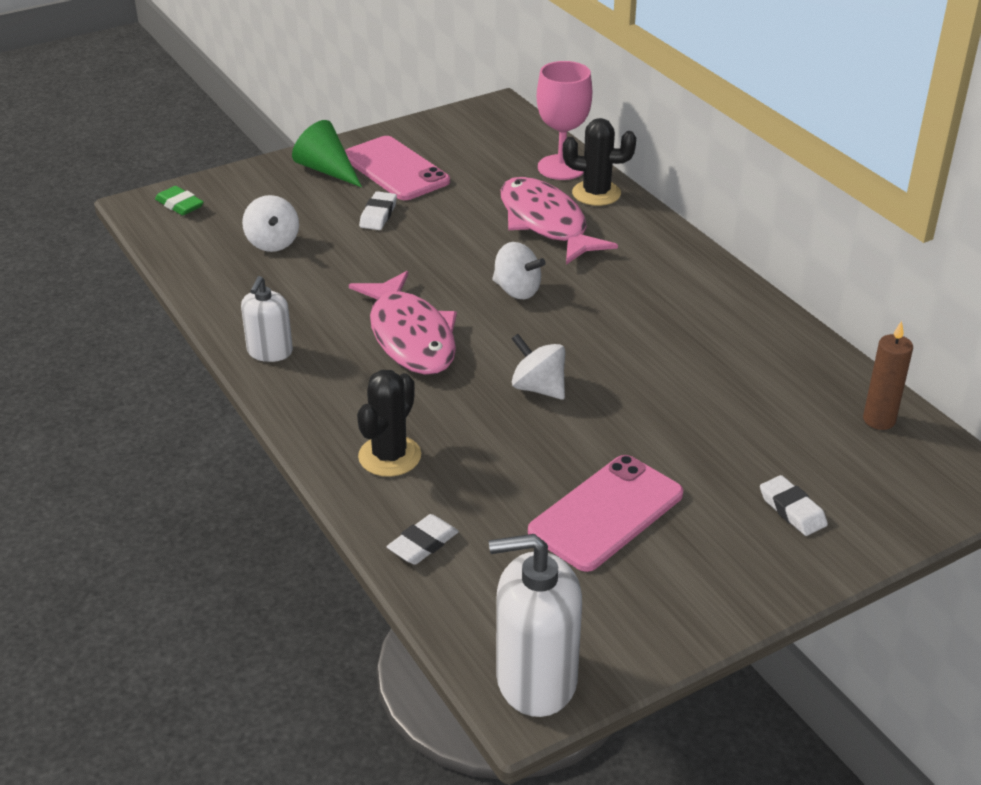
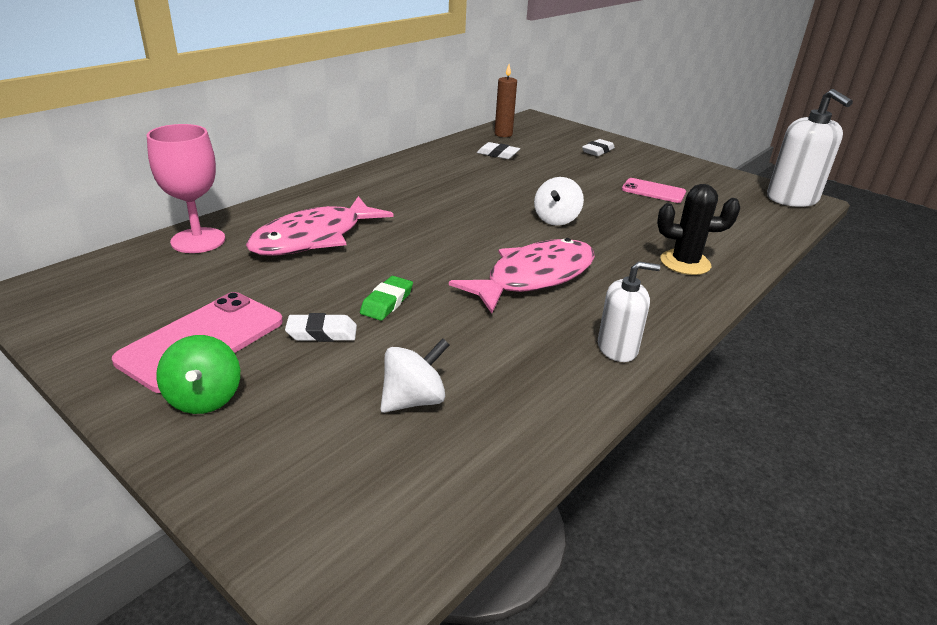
camera: 110 degrees left, 5 degrees down
green eraser [155,186,204,215] -> green eraser moved to [360,276,413,321]
green cone [292,120,362,187] -> green spinning top [156,335,240,414]
white eraser [387,514,459,565] -> white eraser moved to [477,142,520,159]
white spinning top [492,242,546,299] -> none
pink phone [528,455,683,572] -> pink phone [622,178,686,203], size x0.61
black cactus [563,118,636,206] -> none

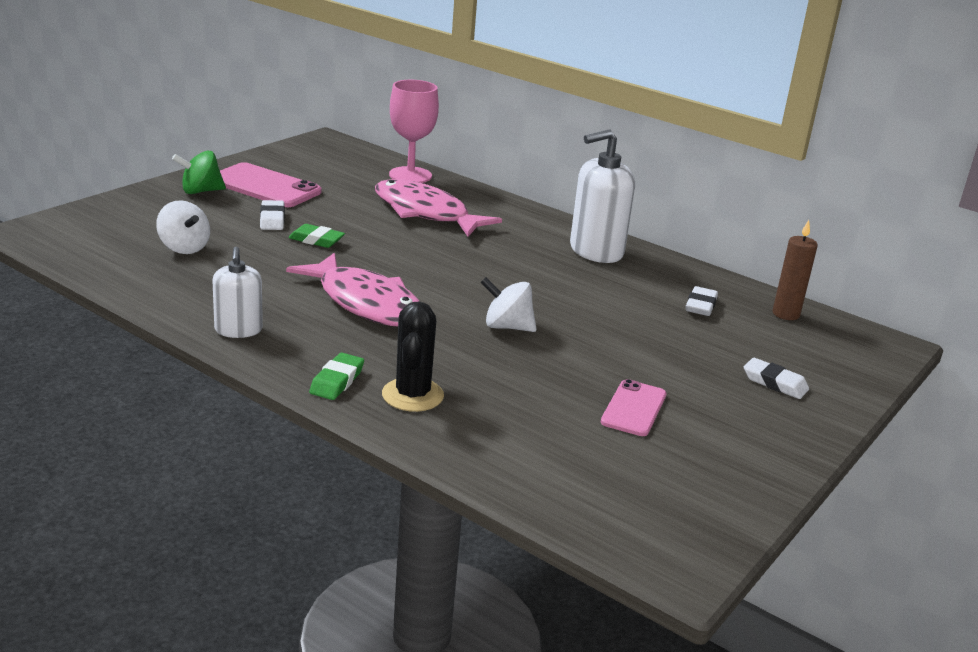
camera: 85 degrees right, 5 degrees down
white soap dispenser [767,89,853,207] -> white soap dispenser moved to [570,130,635,263]
none -> green eraser [309,353,364,400]

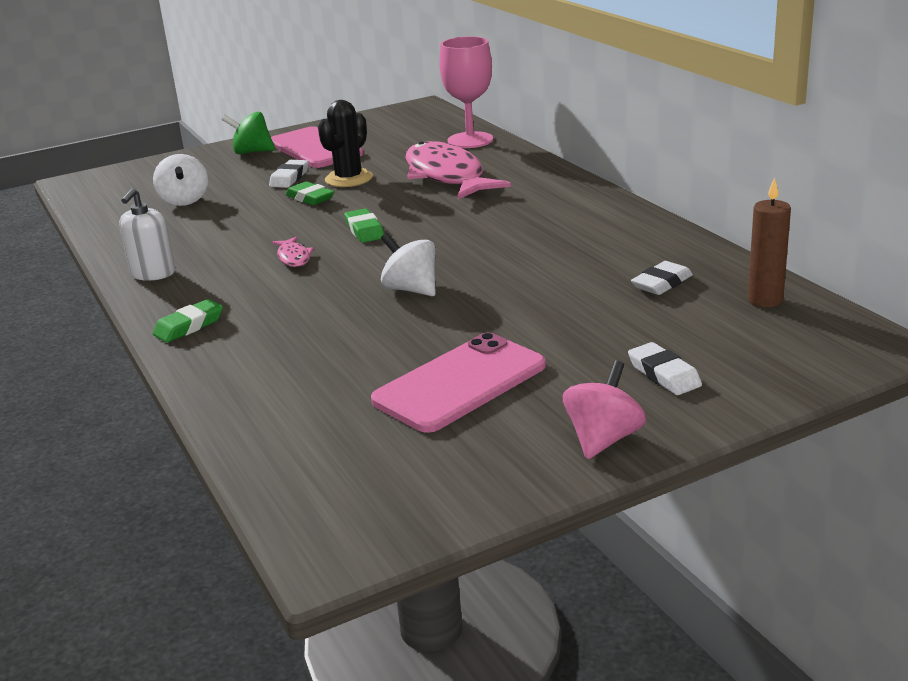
camera: 30 degrees right, 0 degrees up
pink fish [286,253,420,326] -> pink fish [272,236,314,267], size x0.42
black cactus [382,301,444,412] -> black cactus moved to [318,100,373,187]
white soap dispenser [570,130,635,263] -> none
pink phone [601,379,667,436] -> pink phone [371,333,546,433], size x1.63
none -> green eraser [344,208,384,243]
none -> pink spinning top [563,360,646,459]

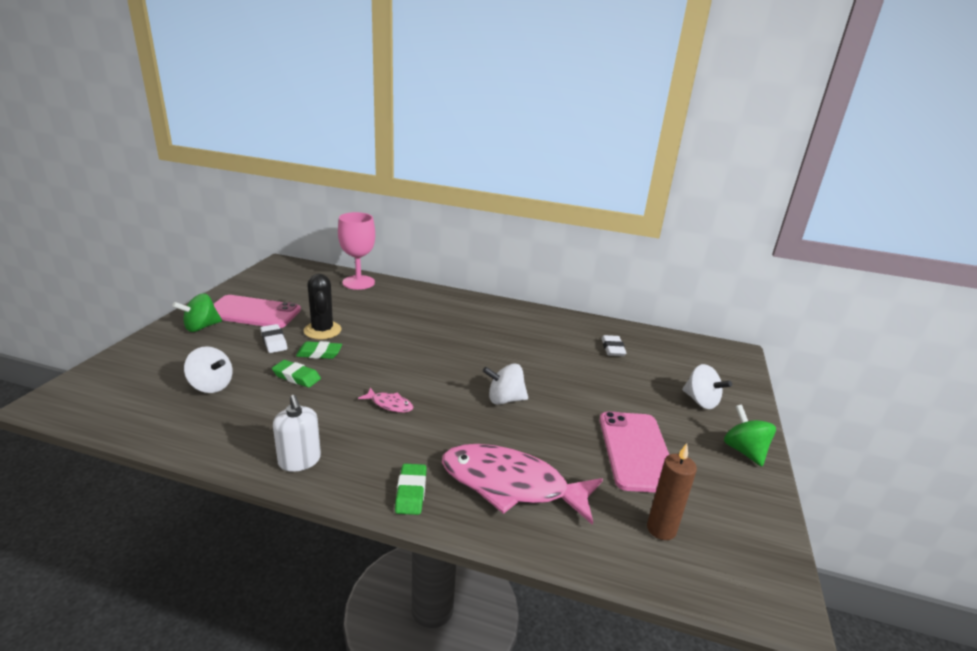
camera: 50 degrees left, 0 degrees up
green eraser [344,208,384,243] -> green eraser moved to [272,360,321,388]
pink fish [405,141,511,199] -> pink fish moved to [442,444,603,525]
pink spinning top [563,360,646,459] -> green spinning top [724,405,776,466]
white eraser [628,342,702,395] -> white spinning top [682,364,732,409]
brown candle [748,177,791,307] -> brown candle moved to [647,444,697,540]

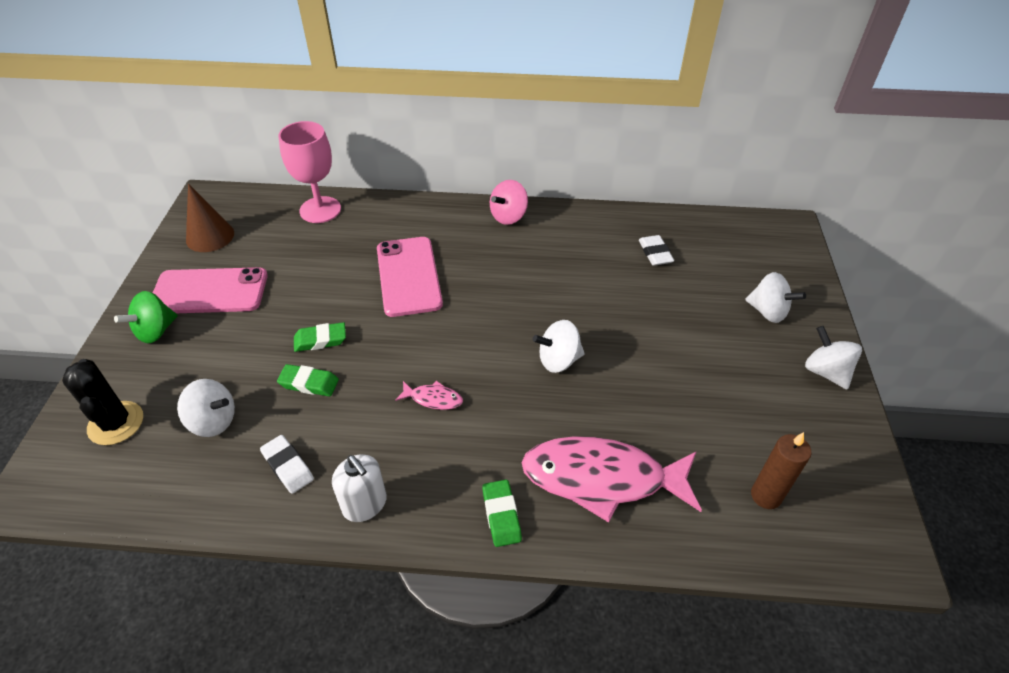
camera: 10 degrees left, 20 degrees up
white eraser [260,324,287,353] -> white eraser moved to [260,435,314,494]
black cactus [304,274,341,339] -> black cactus moved to [62,359,143,445]
pink phone [600,411,669,493] -> pink phone moved to [377,237,443,317]
green spinning top [724,405,776,466] -> white spinning top [805,326,862,390]
none -> brown cone [186,184,234,252]
none -> pink spinning top [490,180,528,225]

